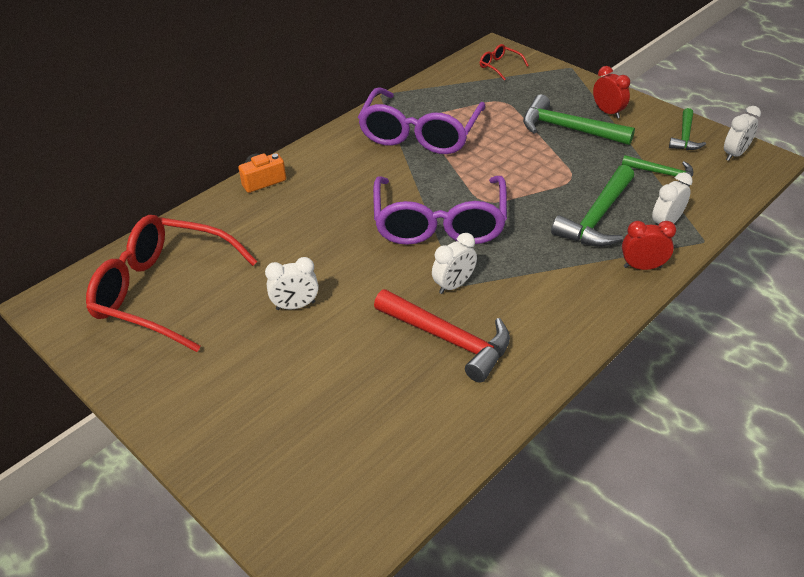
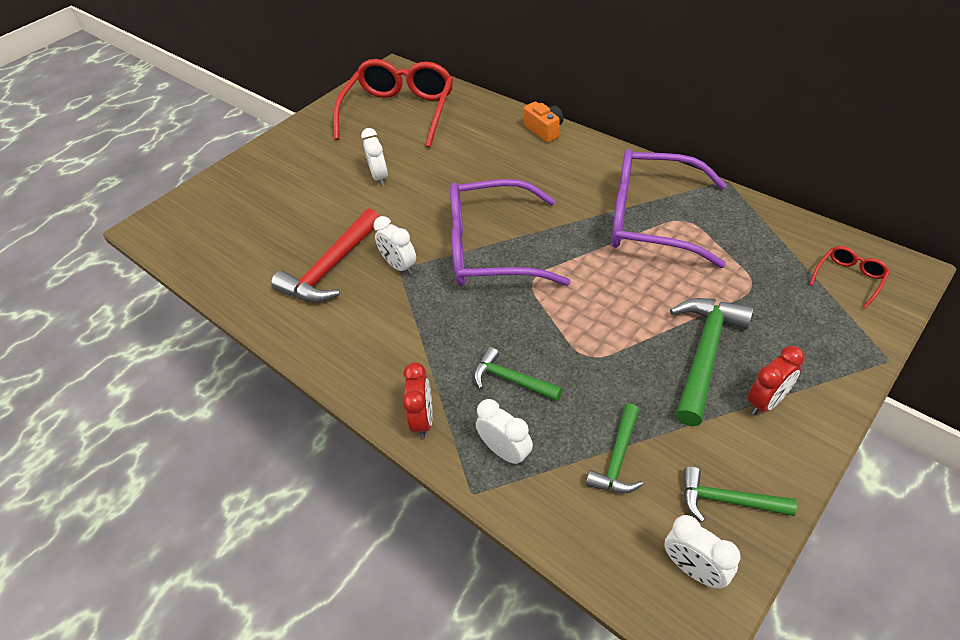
camera: 90 degrees right, 5 degrees up
green hammer [551,165,634,247] -> green hammer [474,347,562,401], size x0.59

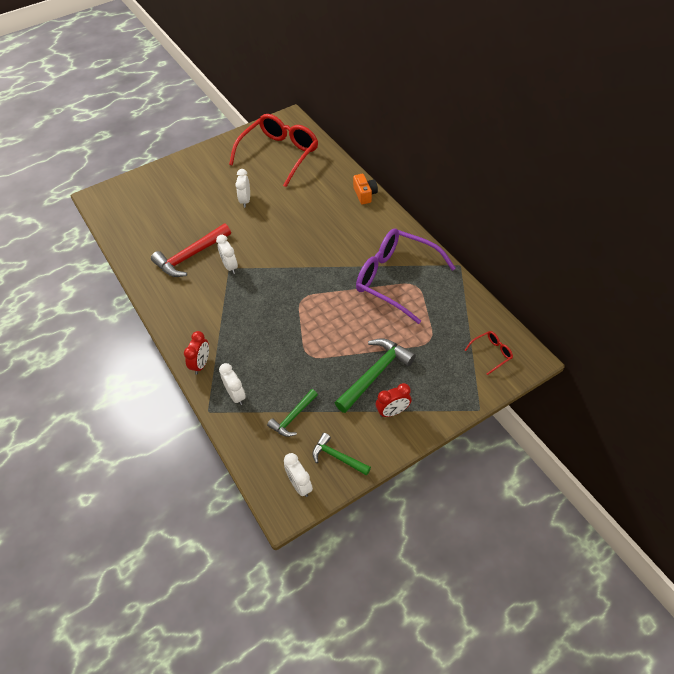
camera: 15 degrees right, 5 degrees up
purple glasses [450,179,571,286] -> none
green hammer [474,347,562,401] -> none

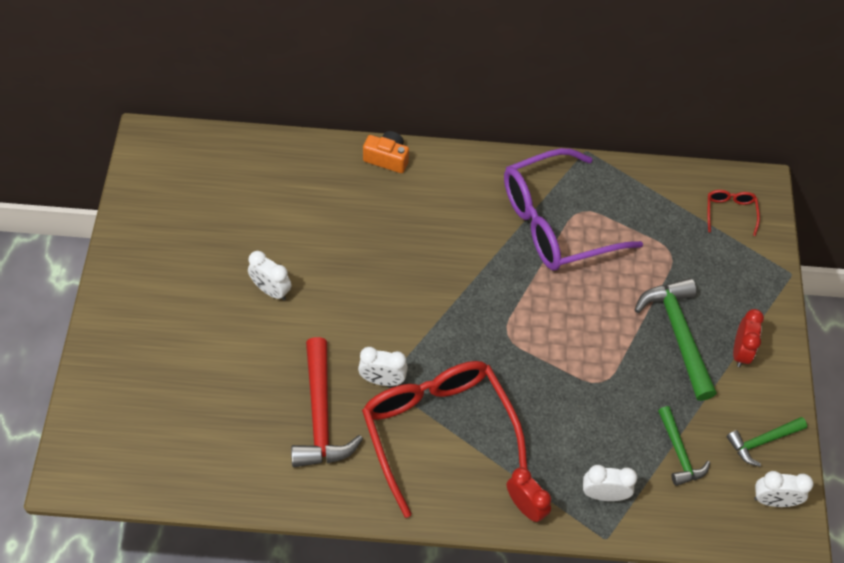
camera: 60 degrees left, 5 degrees up
red glasses [229,114,318,187] -> red glasses moved to [362,361,527,518]

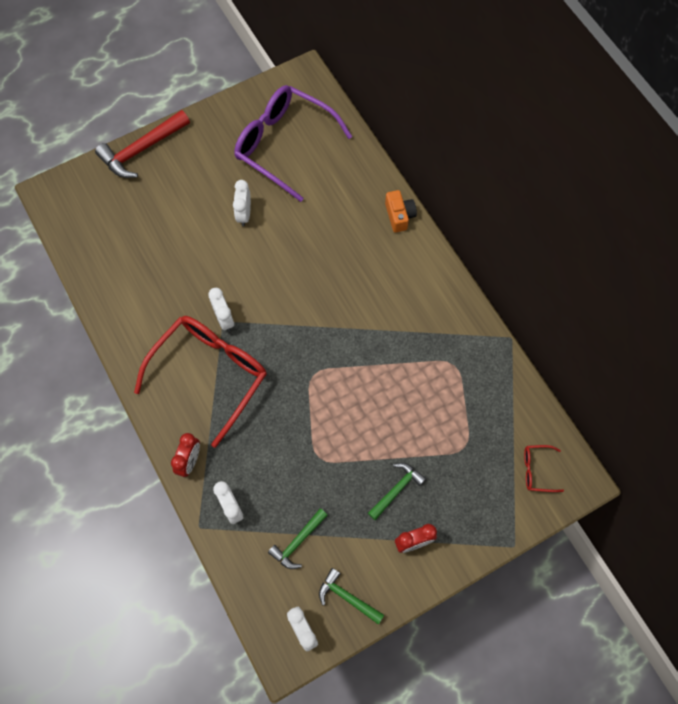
camera: 60 degrees right, 10 degrees up
red hammer [291,337,363,467] -> red hammer moved to [95,110,190,178]
purple glasses [504,148,643,271] -> purple glasses moved to [234,85,352,202]
green hammer [635,278,717,401] -> green hammer [368,463,426,520], size x0.59
red glasses [708,190,760,236] -> red glasses turned 150 degrees counterclockwise [524,445,564,492]

